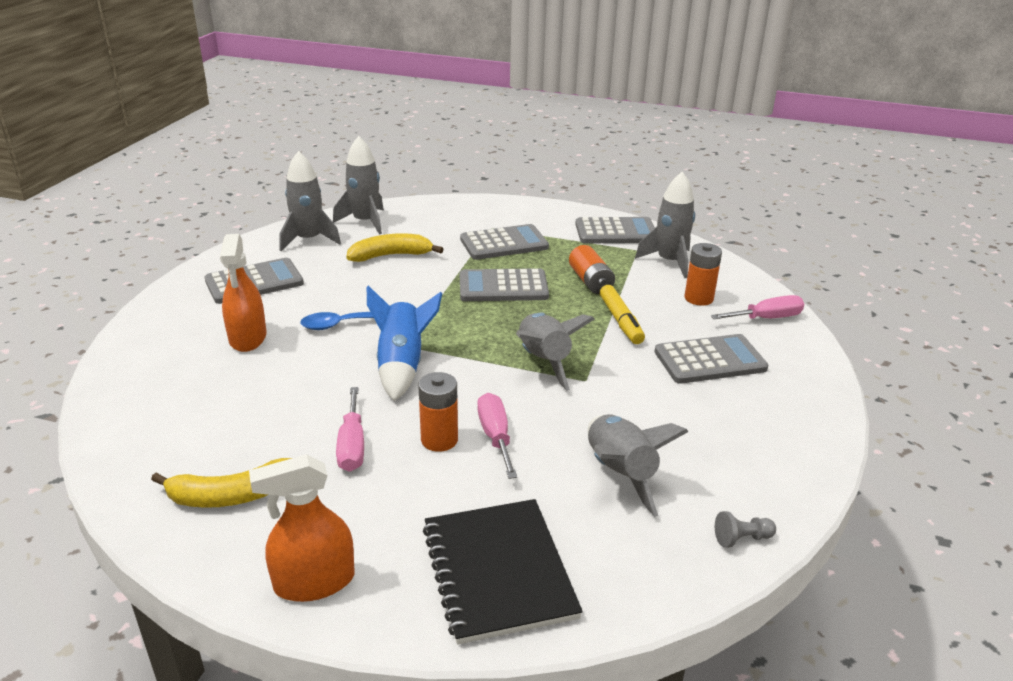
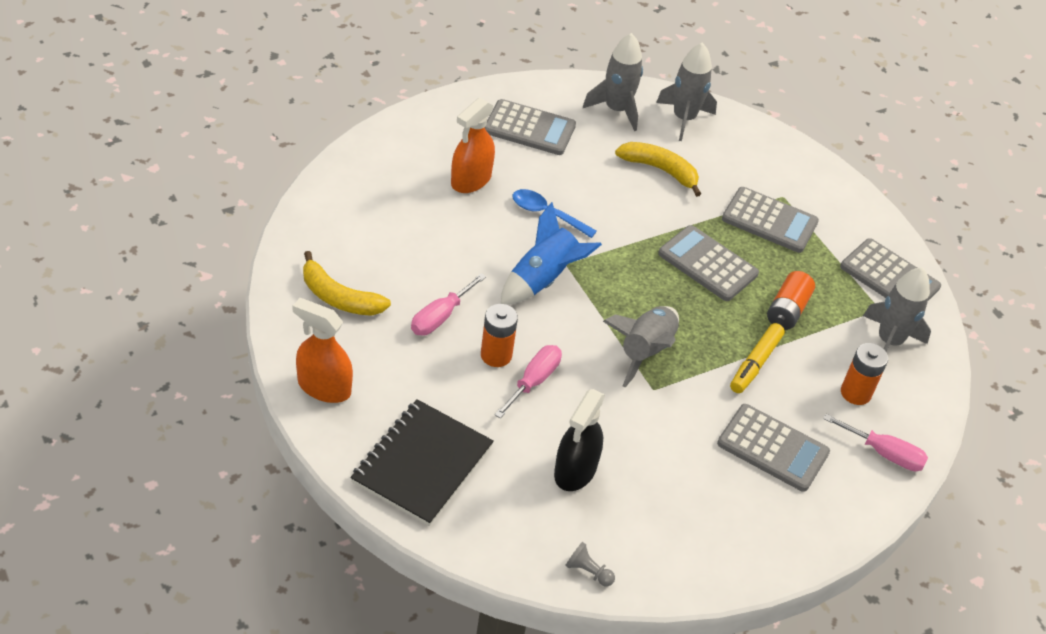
camera: 40 degrees right, 15 degrees up
grey rocket [588,414,689,517] -> black spray bottle [554,389,605,491]

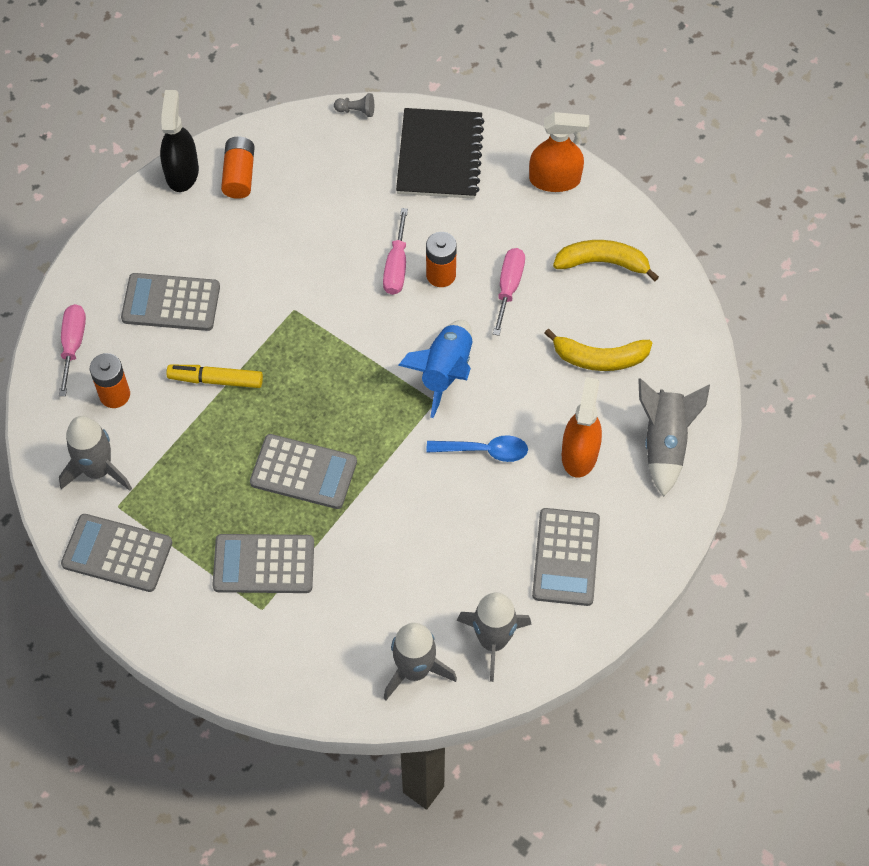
camera: 160 degrees right, 15 degrees up
grey calculator [485,99,576,155] -> grey calculator turned 75 degrees counterclockwise [532,508,600,606]
black spray bottle [554,389,605,491] -> black spray bottle moved to [160,90,199,192]
grey pawn [565,542,615,586] -> grey pawn moved to [334,93,374,117]
grey rocket [603,306,679,388] -> grey rocket moved to [638,378,710,497]
yellow banana [615,142,701,197] -> yellow banana moved to [544,329,652,371]
yellow marker [730,323,785,393] -> yellow marker turned 90 degrees counterclockwise [166,365,263,388]
orange battery [767,271,815,330] -> orange battery moved to [221,137,255,199]
pink screwdriver [824,414,928,471] -> pink screwdriver turned 90 degrees clockwise [59,304,86,396]

